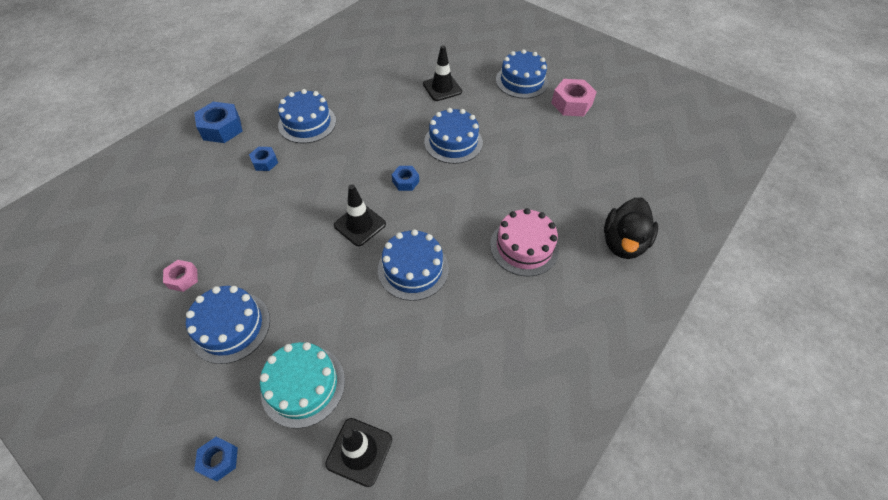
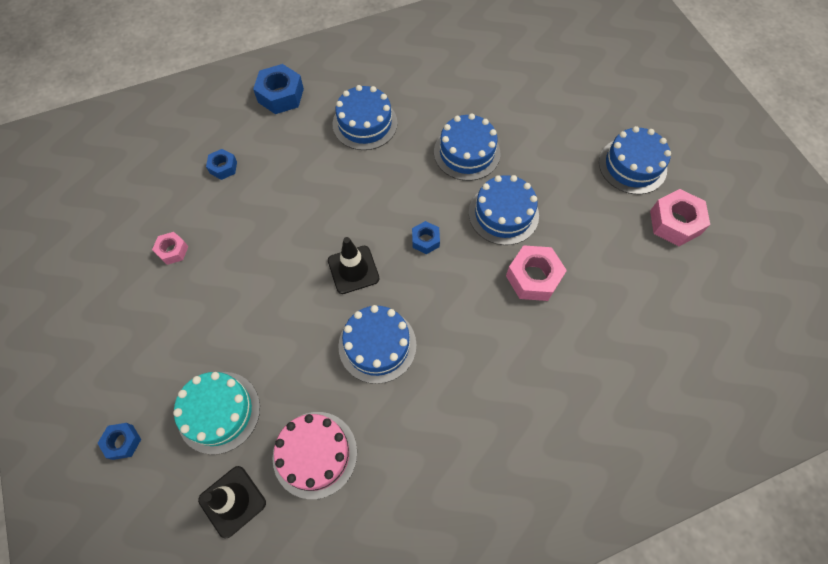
camera: 30 degrees right, 10 degrees up
blue cake [186,286,270,364] -> blue cake moved to [434,114,500,181]
blue nut [249,147,278,171] -> blue nut moved to [206,149,237,180]
black traffic cone [423,45,462,101] -> none
pink cake [490,208,559,277] -> pink cake moved to [272,412,357,499]
black duck [604,198,658,259] -> none
none -> pink nut [506,245,567,301]

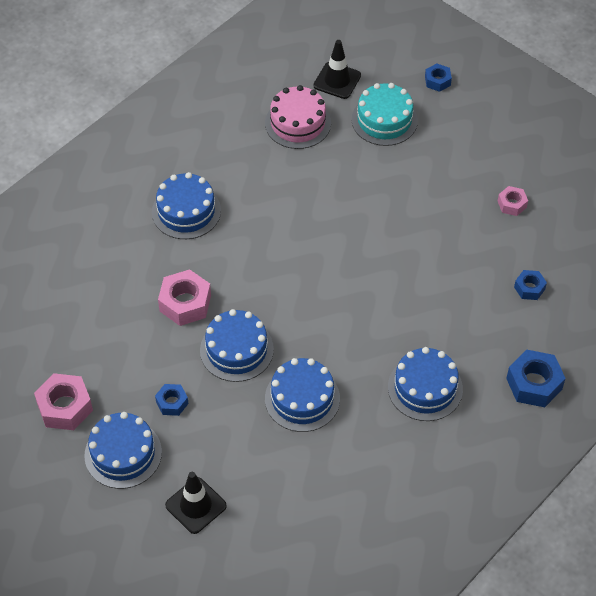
camera: 155 degrees right, 10 degrees down
black traffic cone [328,237,379,294] -> black traffic cone moved to [165,472,227,534]
blue cake [338,305,416,384] -> blue cake moved to [152,172,221,239]
blue nut [412,221,440,254] -> blue nut moved to [155,384,189,416]

